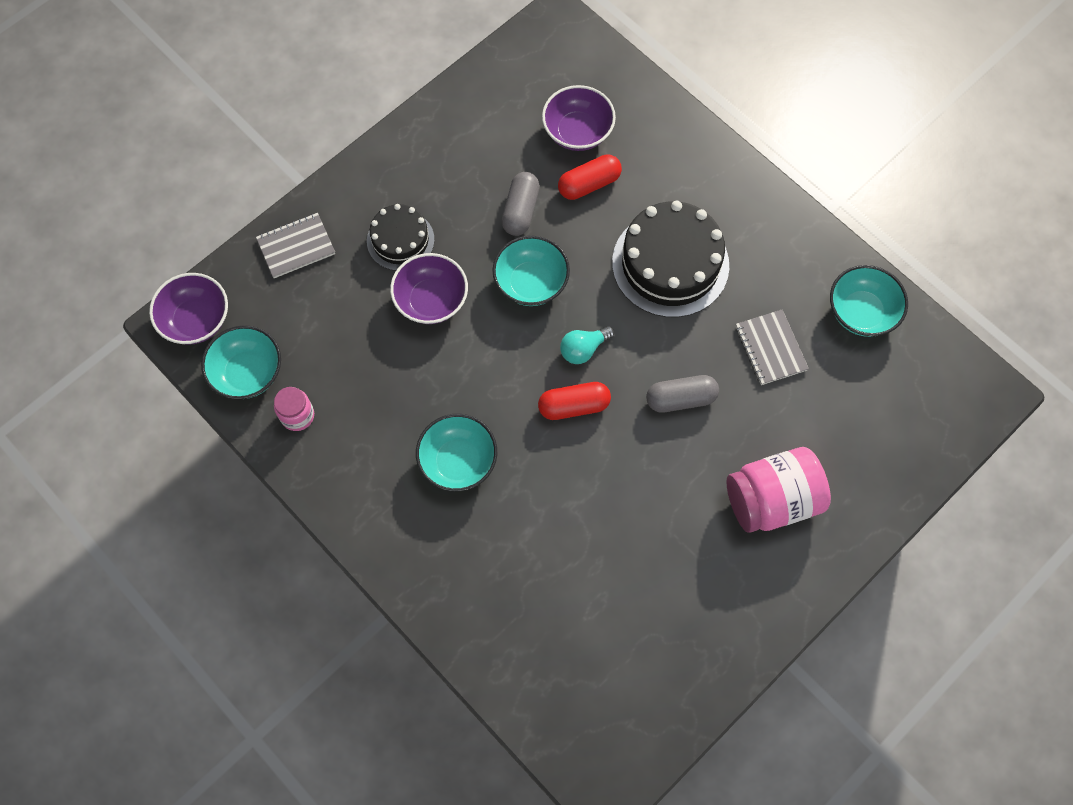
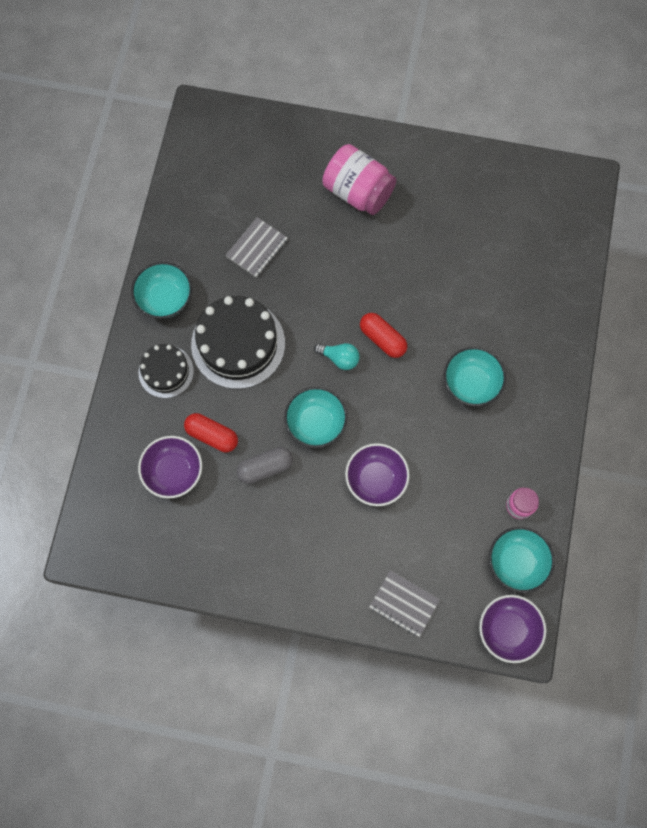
camera: 125 degrees left, 5 degrees up
black cake [367,204,435,271] -> black cake moved to [138,344,194,398]
grey capsule [646,375,719,413] -> none
turquoise bowl [830,265,908,337] -> turquoise bowl moved to [131,262,192,319]

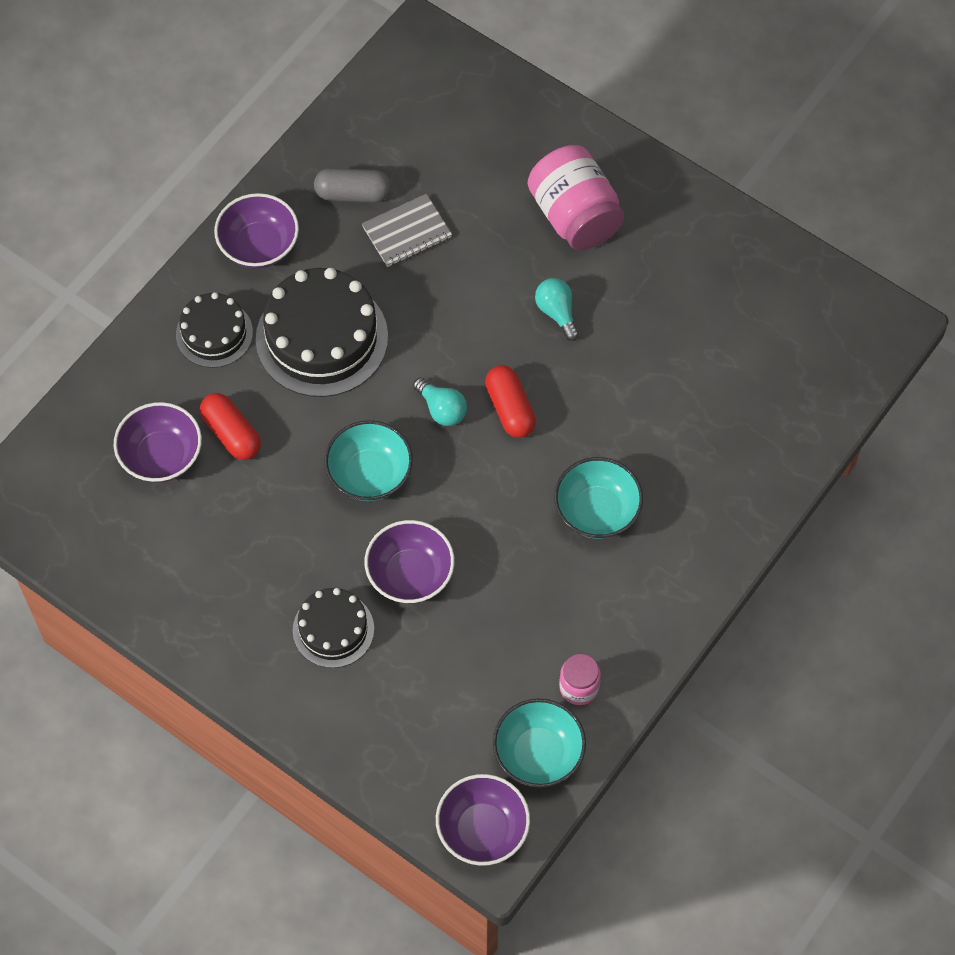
camera: 25 degrees right, 10 degrees down
turquoise bowl [131,262,192,319] -> purple bowl [214,193,299,269]
grey capsule [237,447,293,484] -> grey capsule moved to [314,168,391,202]
grey notebook [369,571,440,637] -> none
none -> black cake [293,588,374,668]
none -> turquoise light bulb [535,278,579,341]

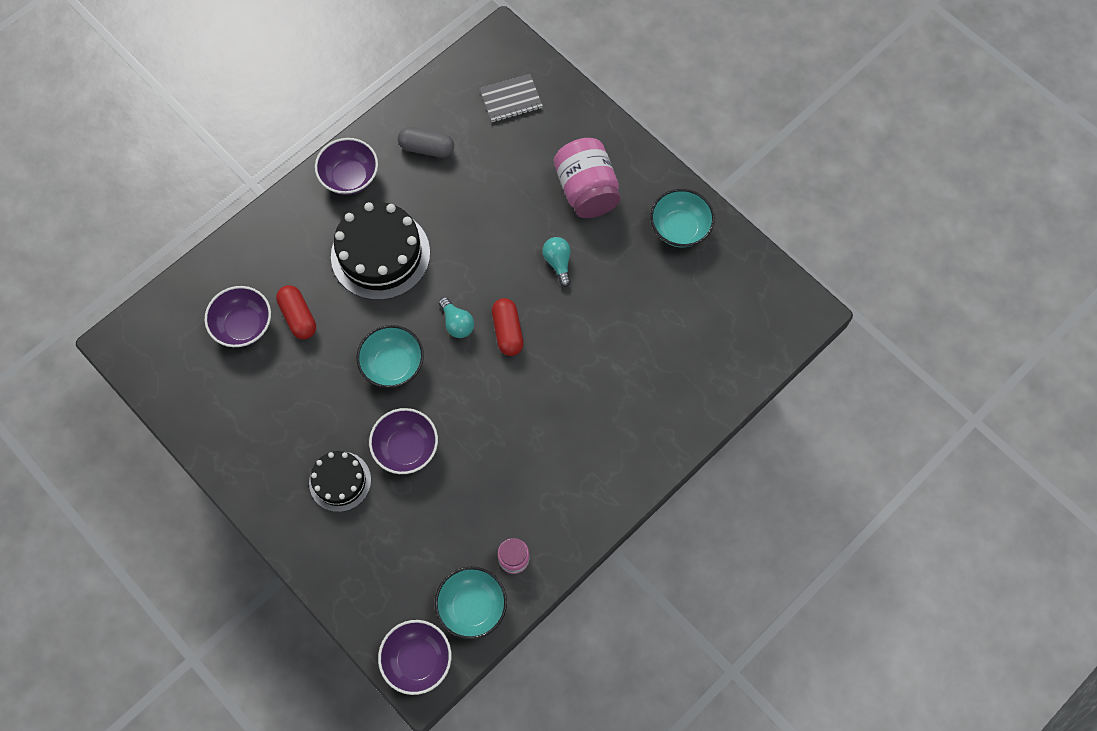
camera: 10 degrees right, 5 degrees up
black cake [176,292,253,368] -> none
grey notebook [362,194,452,267] -> grey notebook moved to [479,74,543,122]
turquoise bowl [554,457,643,539] -> turquoise bowl moved to [650,189,715,247]

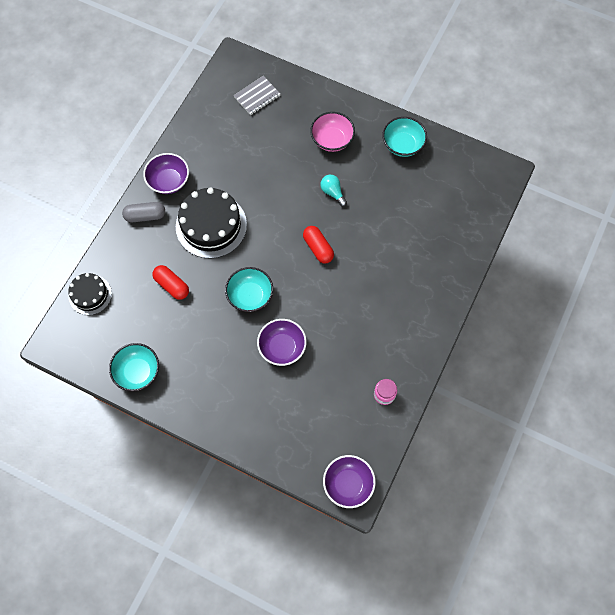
camera: 20 degrees left, 0 degrees up
purple bowl [205,286,271,347] -> none
black cake [309,451,371,512] -> black cake moved to [68,273,112,315]
grey capsule [398,127,454,158] -> grey capsule moved to [122,202,165,222]
turquoise bowl [435,567,507,639] -> turquoise bowl moved to [109,343,159,391]
turquoise light bulb [439,297,474,338] -> none
pink jar [554,138,620,218] -> pink bowl [310,112,355,152]

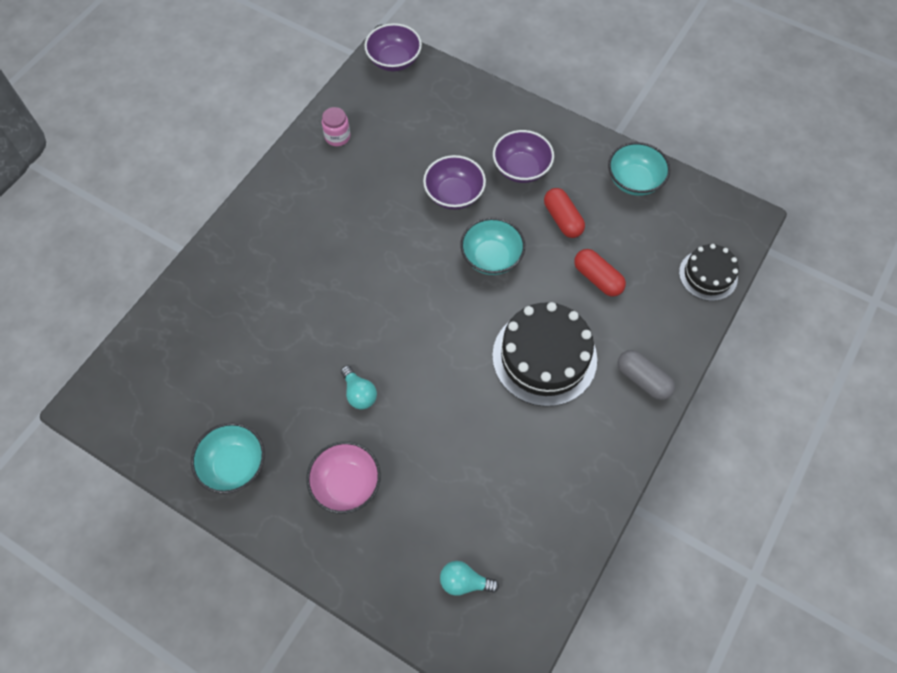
camera: 175 degrees left, 5 degrees down
grey capsule [122,202,165,222] -> grey capsule turned 45 degrees clockwise [618,350,675,400]
purple bowl [143,153,189,194] -> purple bowl moved to [493,130,554,183]
grey notebook [233,76,280,115] -> turquoise light bulb [440,561,499,596]
red capsule [303,226,334,264] -> red capsule moved to [544,188,585,238]

